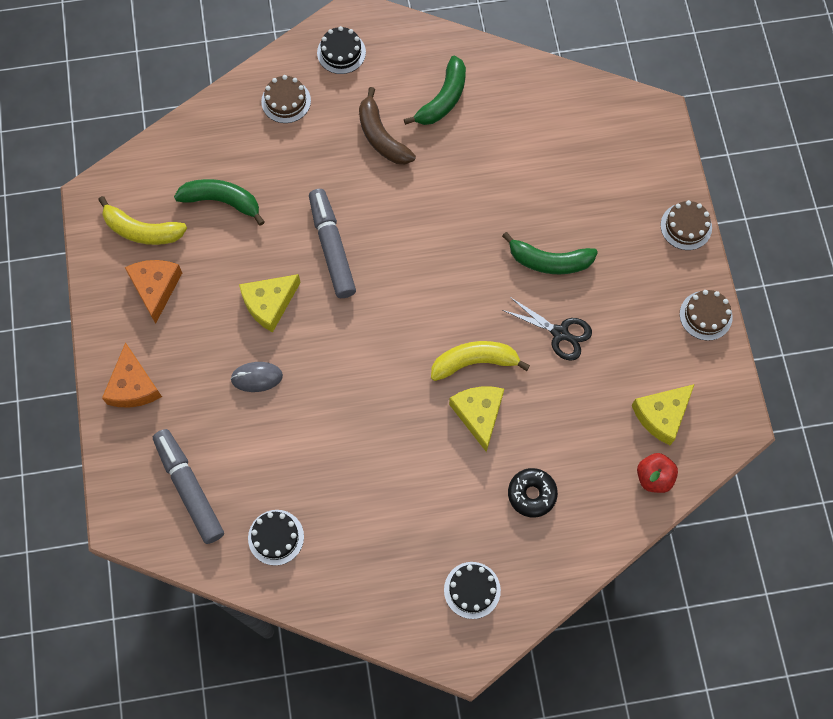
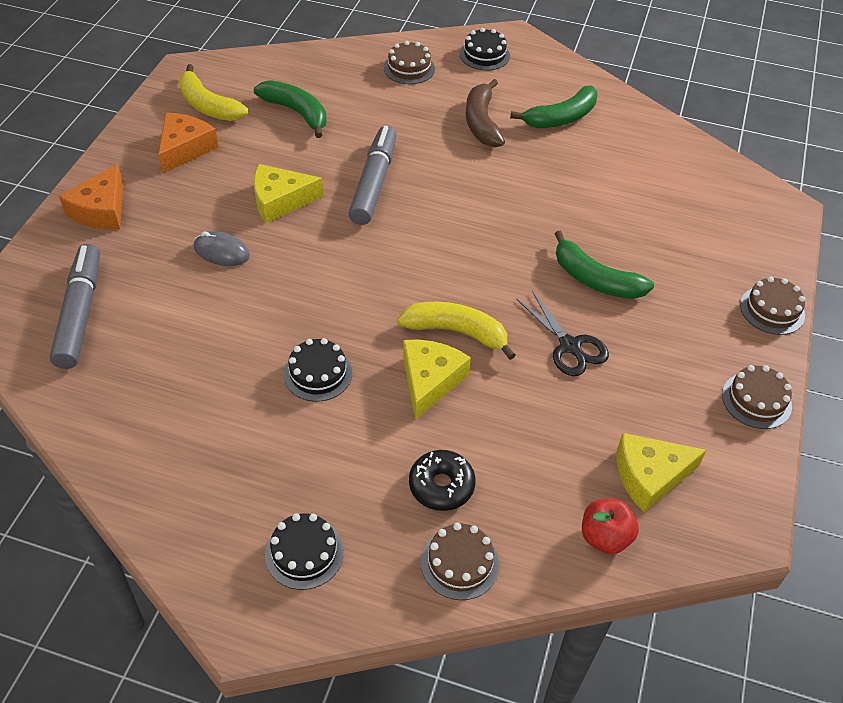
camera: 25 degrees right, 20 degrees down
black cake [248,510,304,565] -> black cake moved to [284,338,352,402]
none -> brown cake [421,523,499,600]

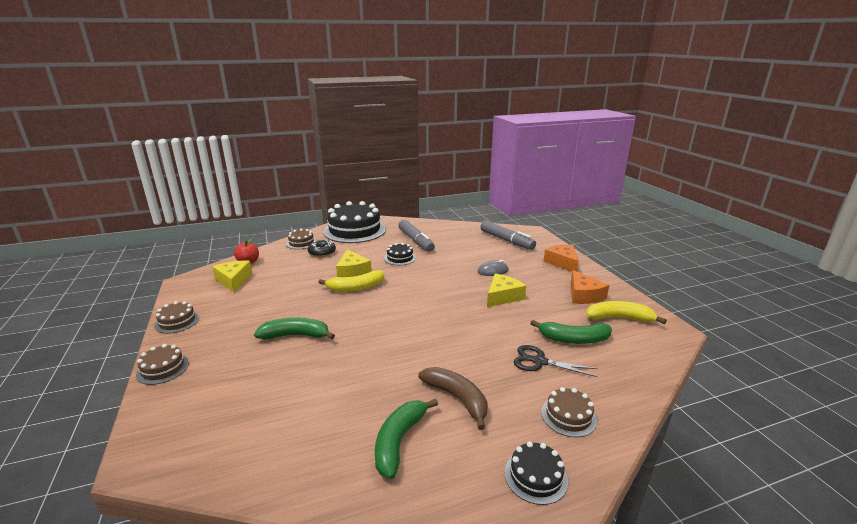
camera: 145 degrees right, 25 degrees down
black cake [265,513,344,590] -> black cake [323,201,386,243], size x2.23
grey marker [348,126,397,225] -> grey marker moved to [398,220,435,252]
black scissors [516,291,609,376] -> black scissors moved to [514,345,598,377]
yellow cheese [617,433,707,512] -> yellow cheese turned 60 degrees counterclockwise [212,261,252,292]

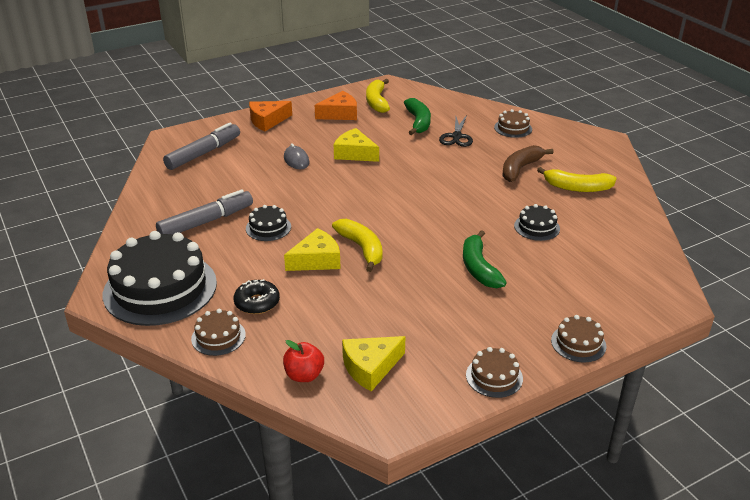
camera: 100 degrees left, 10 degrees up
green banana [375,399,438,479] -> yellow banana [537,167,617,192]
black cake [504,441,568,505] -> black cake moved to [514,204,560,241]

